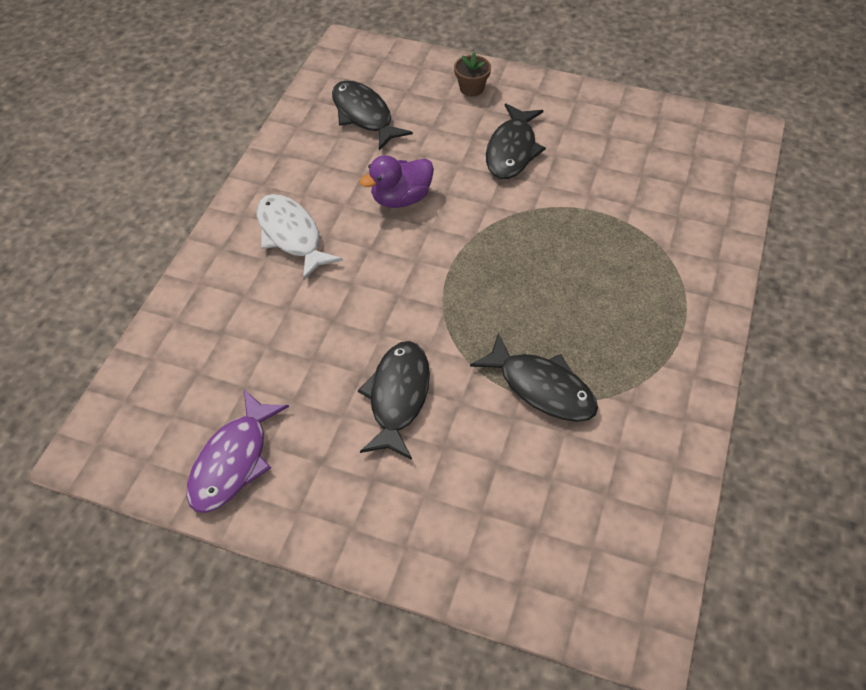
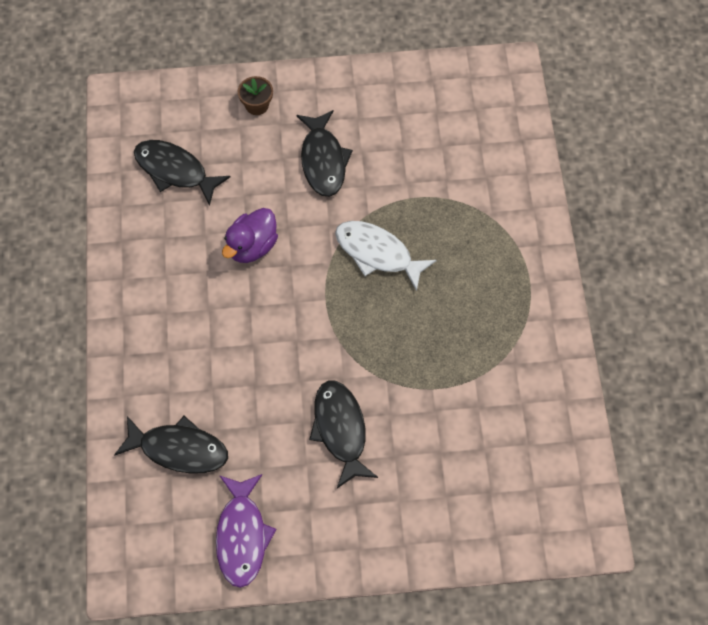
camera: 25 degrees left, 10 degrees up
white fish [257,194,343,281] -> white fish moved to [335,221,437,291]
black fish [470,333,598,422] -> black fish moved to [114,416,228,474]

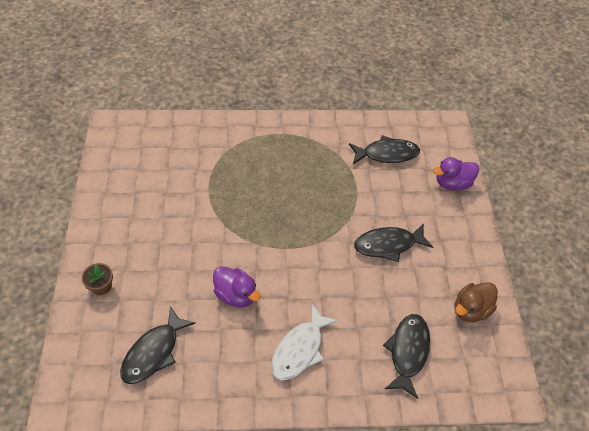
camera: 90 degrees left, 10 degrees down
purple fish [216,474,277,588] -> brown duck [454,282,498,322]
black fish [296,110,353,197] -> black fish moved to [349,135,420,164]
white fish [335,221,437,291] -> white fish moved to [271,305,338,380]
none -> purple duck [433,157,479,190]

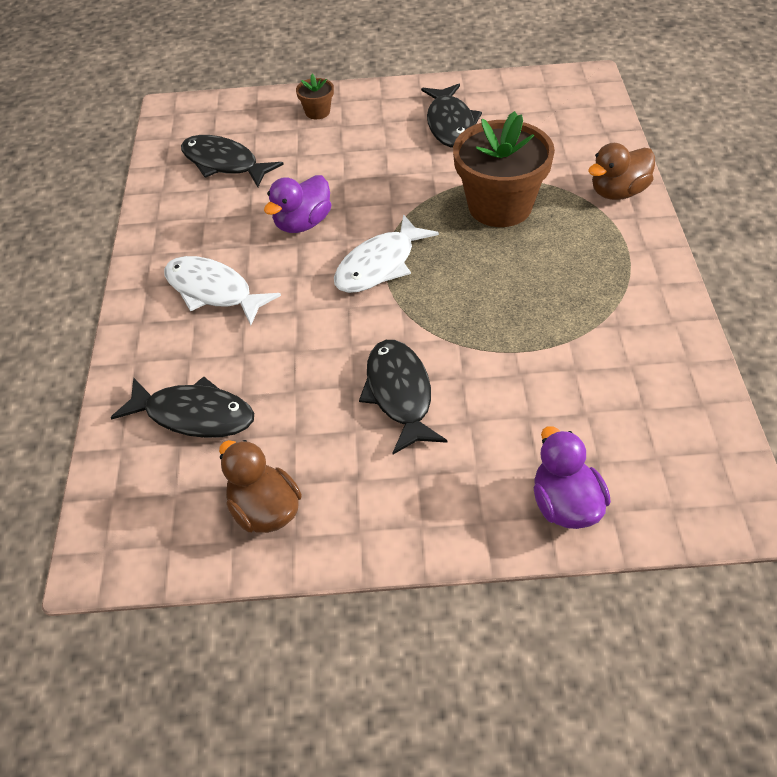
camera: 95 degrees right, 5 degrees down
black fish [349,135,420,164] -> black fish moved to [421,84,482,148]
none -> white fish [334,214,439,293]
none -> brown flower pot [453,111,555,227]
none -> brown duck [588,143,655,200]

